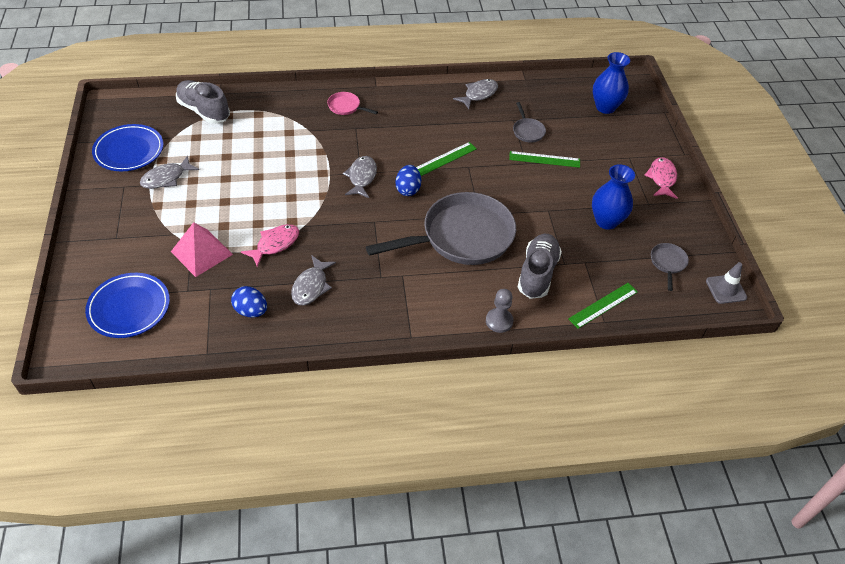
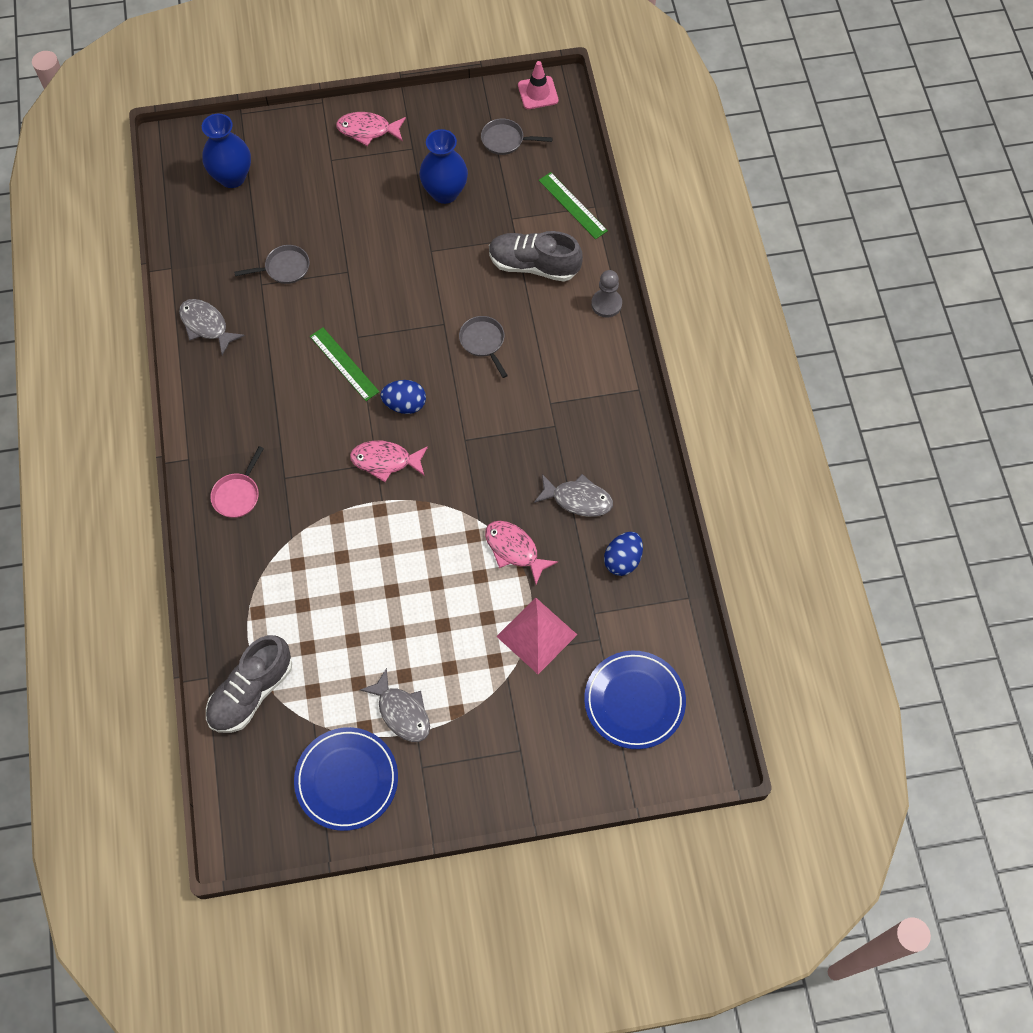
camera: 90 degrees left, 15 degrees up
grey fish [343,156,377,198] -> pink fish [350,441,428,482]
grey pan [366,192,516,265] -> grey pan [459,316,508,378], size x0.41
green ruler [509,151,580,168] -> none
grey traffic cone [706,262,747,304] -> pink traffic cone [518,61,558,109]

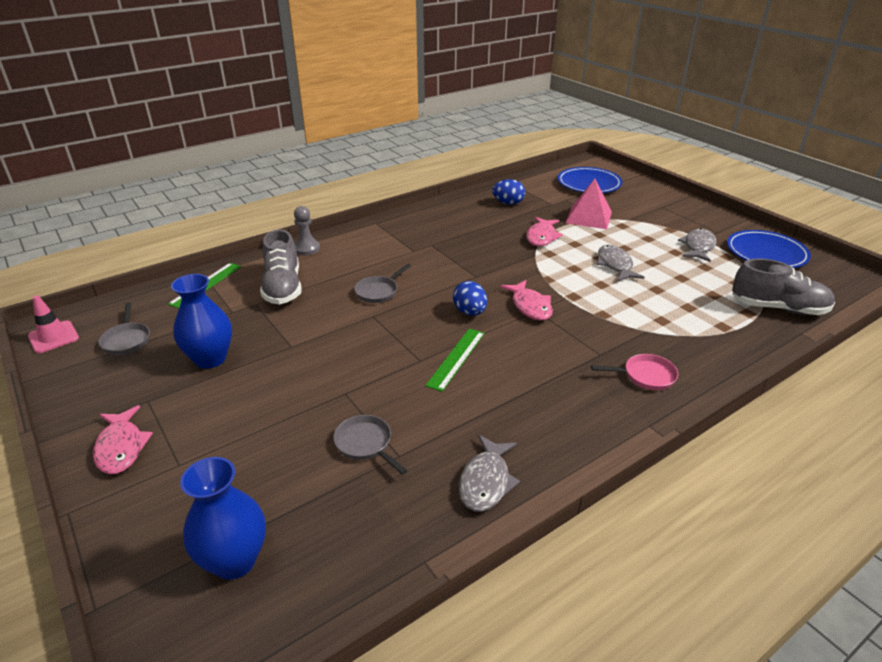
camera: 115 degrees left, 30 degrees down
grey fish [534,474,613,517] -> grey fish moved to [597,245,645,281]

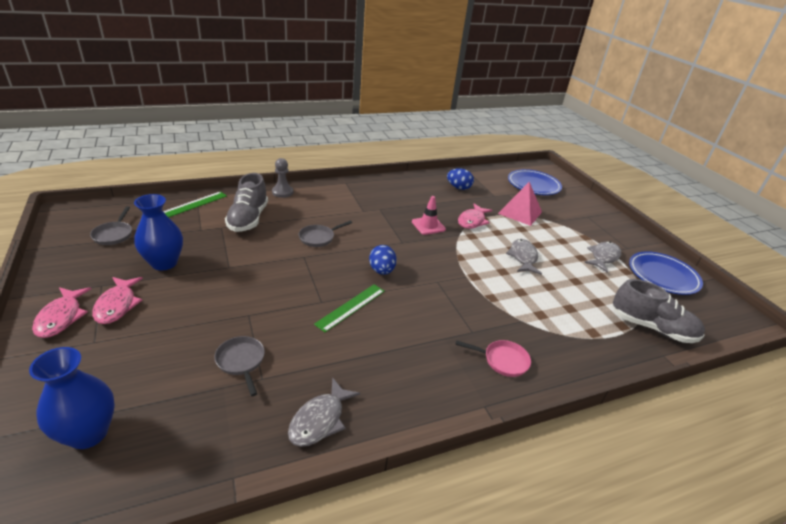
camera: 10 degrees right, 0 degrees up
pink traffic cone [28,295,79,353] -> pink traffic cone moved to [412,196,446,235]
pink fish [500,280,553,320] -> pink fish moved to [92,277,143,324]

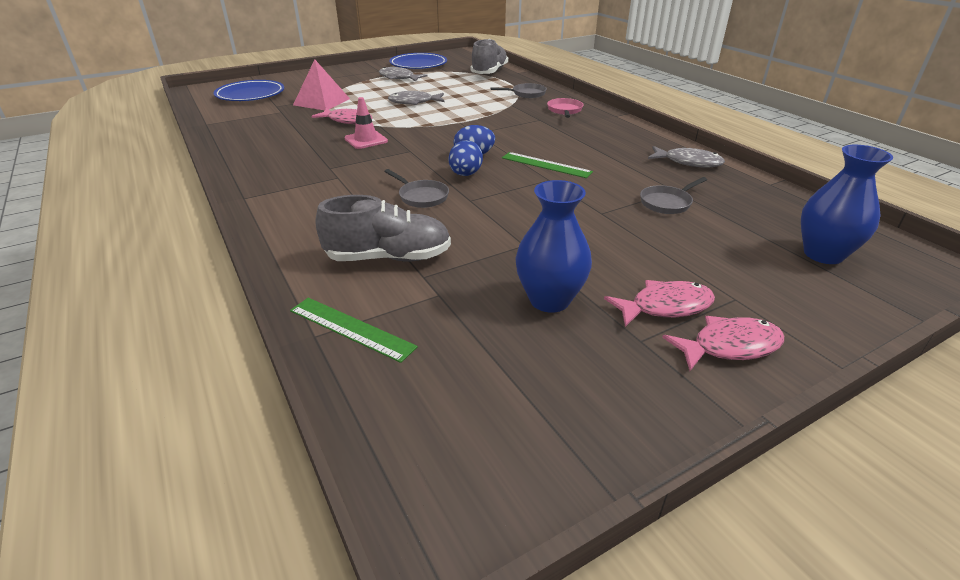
camera: 95 degrees left, 0 degrees up
grey pan [90,206,132,245] -> grey pan moved to [491,83,547,98]
grey pawn [272,158,293,198] -> none
blue egg [447,168,474,190] -> blue egg moved to [449,140,483,176]

